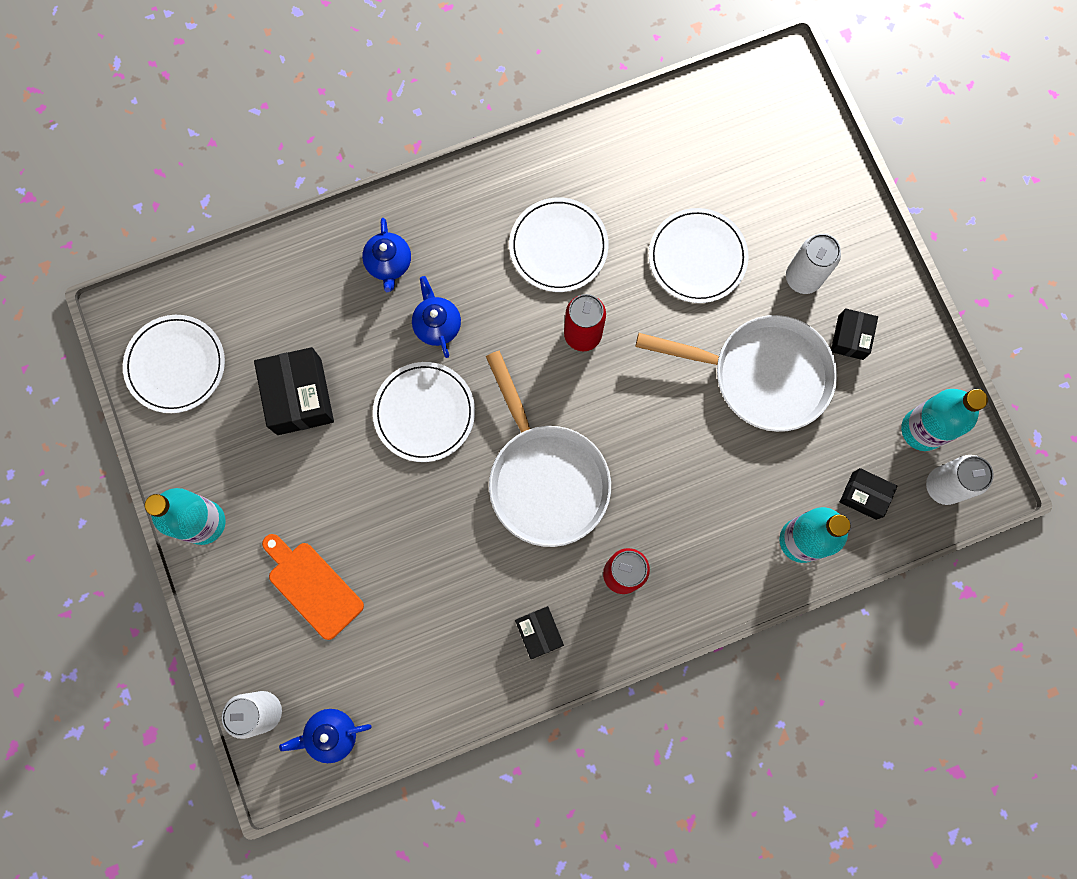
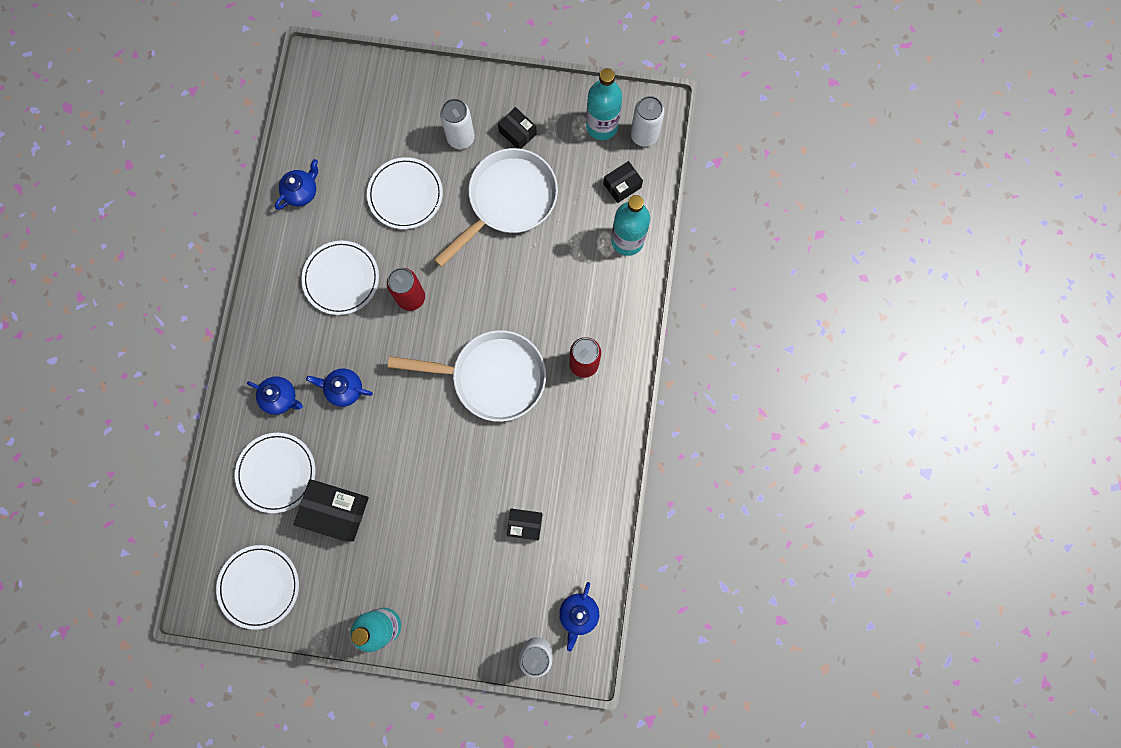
camera: 60 degrees left, 0 degrees up
orange cutting board [262,534,364,640] -> none
white plate [373,362,475,462] -> white plate moved to [235,433,316,513]
black box [515,606,564,659] -> black box moved to [507,509,543,540]
none -> blue teapot [275,159,318,210]

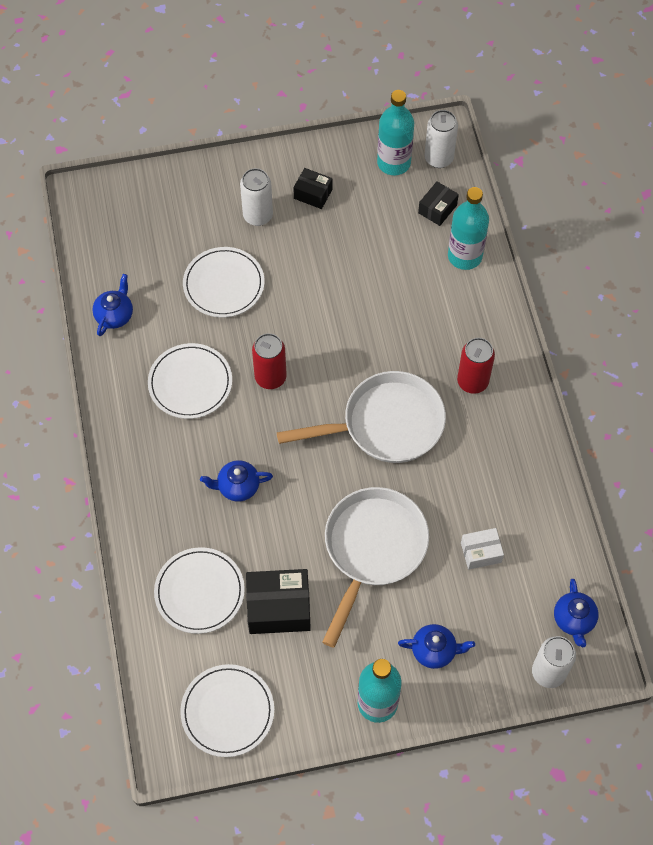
camera: 20 degrees left, 15 degrees down
blue teapot [247,376,303,415] -> blue teapot moved to [398,624,475,669]
white pan [434,148,558,267] -> white pan moved to [322,487,429,648]
black box [507,509,543,540] -> white box [461,528,504,570]

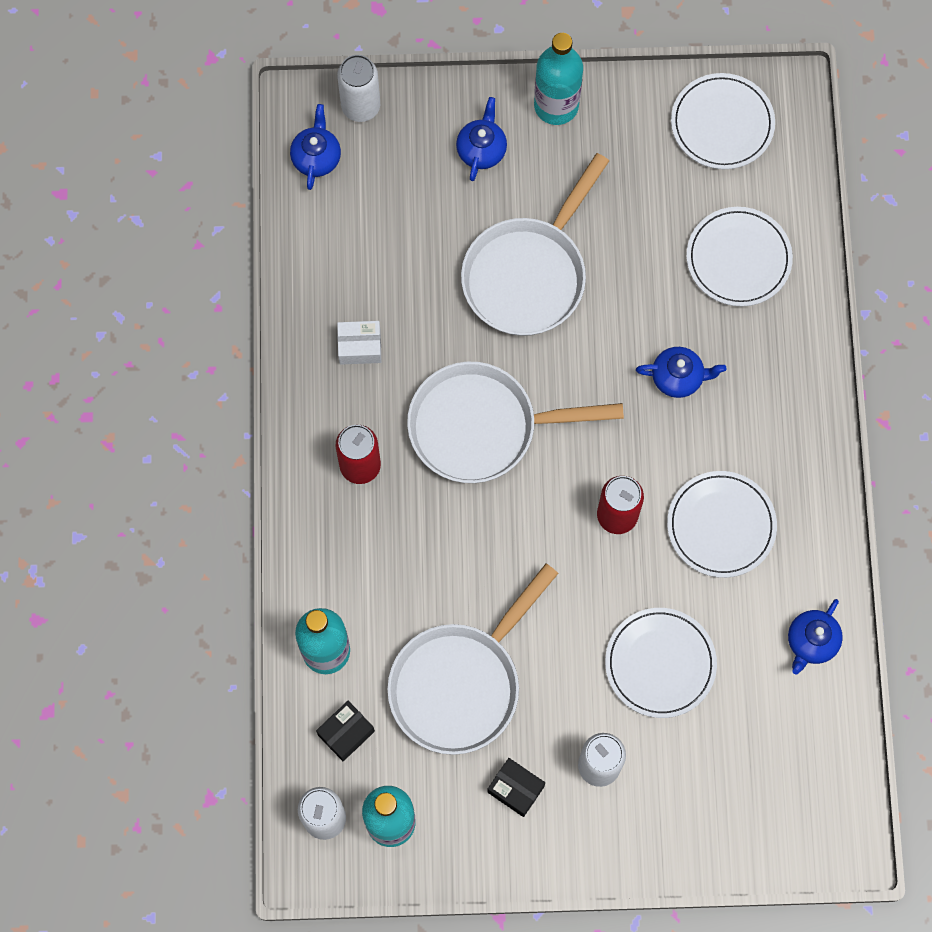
camera: 170 degrees left, 10 degrees up
black box [246,569,311,634] -> none
blue teapot [398,624,475,669] -> blue teapot turned 90 degrees clockwise [456,97,507,181]
white box [461,528,504,570] -> white box moved to [337,321,381,365]
none -> white pan [387,564,559,755]

